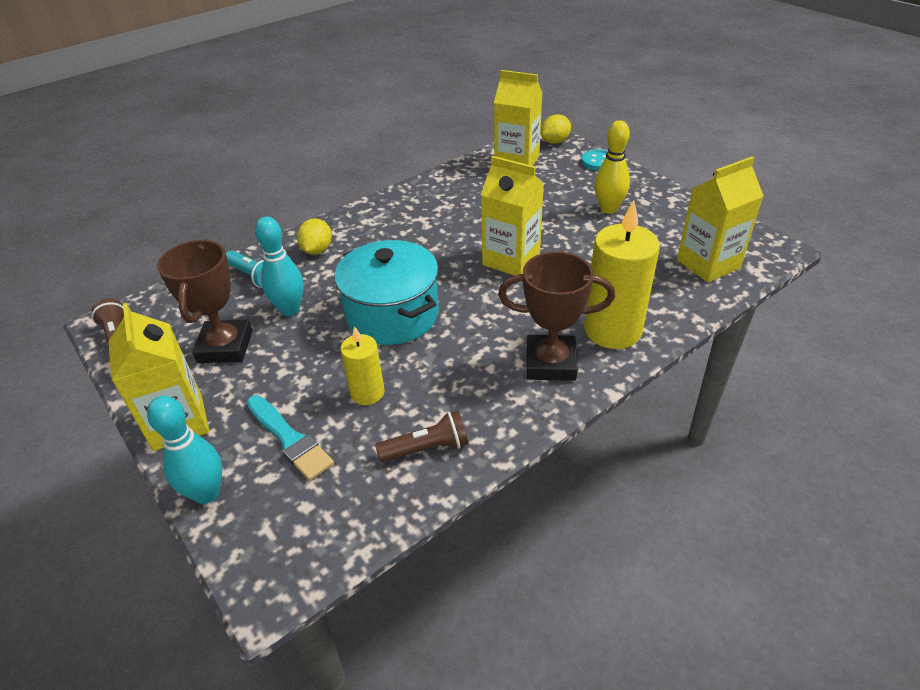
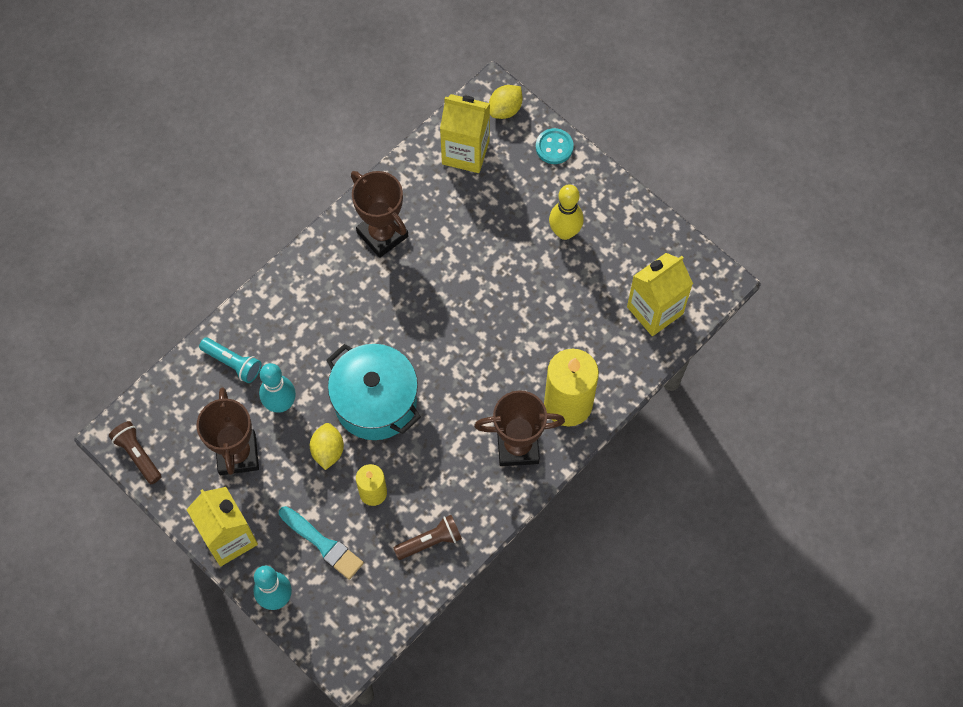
camera: 10 degrees left, 25 degrees up
yellow lemon [297,218,332,255] -> yellow lemon moved to [310,423,344,470]
yellow carton [481,156,544,276] -> none
none -> brown trophy [351,171,408,258]

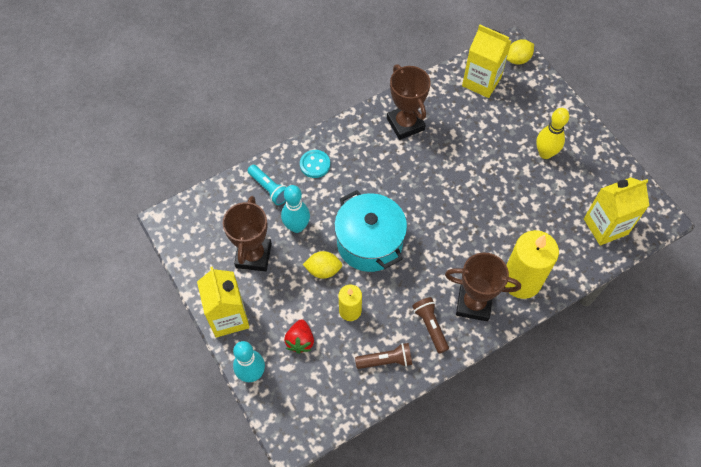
camera: 15 degrees right, 5 degrees down
brown flashlight [109,421,161,484] -> brown flashlight moved to [412,297,449,354]
turquoise brush [279,506,364,580] -> red strawberry [284,319,314,354]
yellow lemon [310,423,344,470] -> yellow lemon turned 75 degrees clockwise [303,251,342,279]
turquoise button [536,128,574,164] -> turquoise button moved to [300,150,330,178]

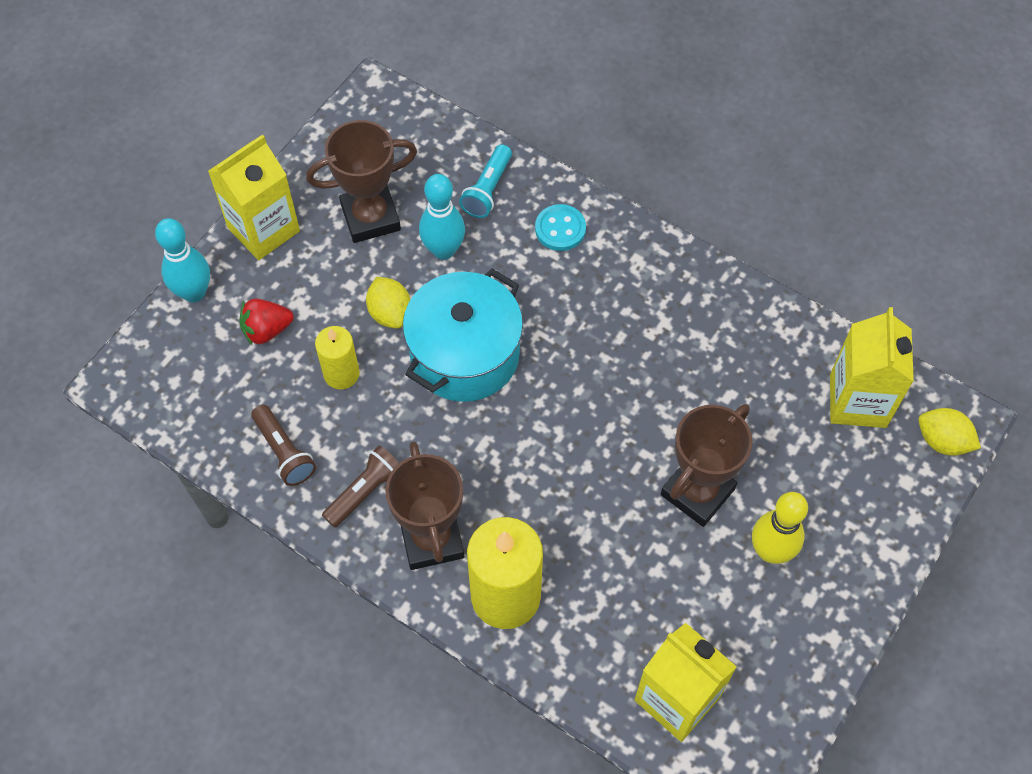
camera: 65 degrees right, 0 degrees up
brown trophy [387,64,431,140] -> brown trophy moved to [661,404,752,527]

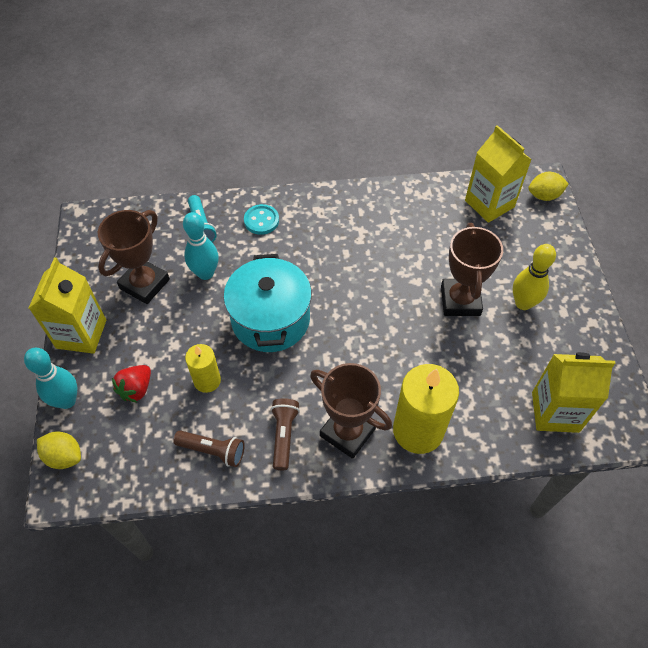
camera: 40 degrees left, 5 degrees down
yellow lemon [366,277,410,328] -> yellow lemon moved to [37,431,81,469]

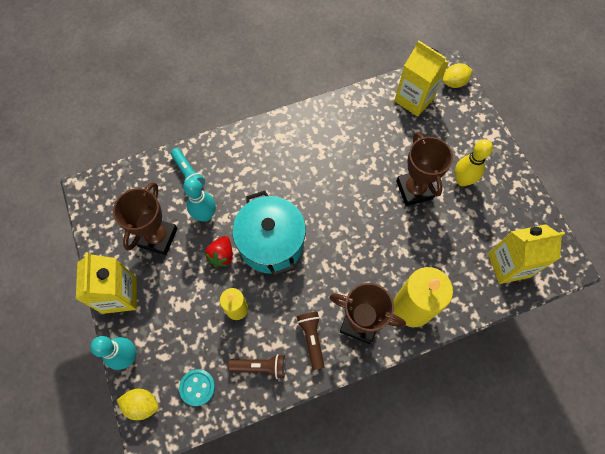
camera: 15 degrees left, 10 degrees up
red strawberry [112,365,151,403] -> red strawberry moved to [205,236,233,267]
turquoise button [244,204,279,235] -> turquoise button moved to [179,369,215,406]

